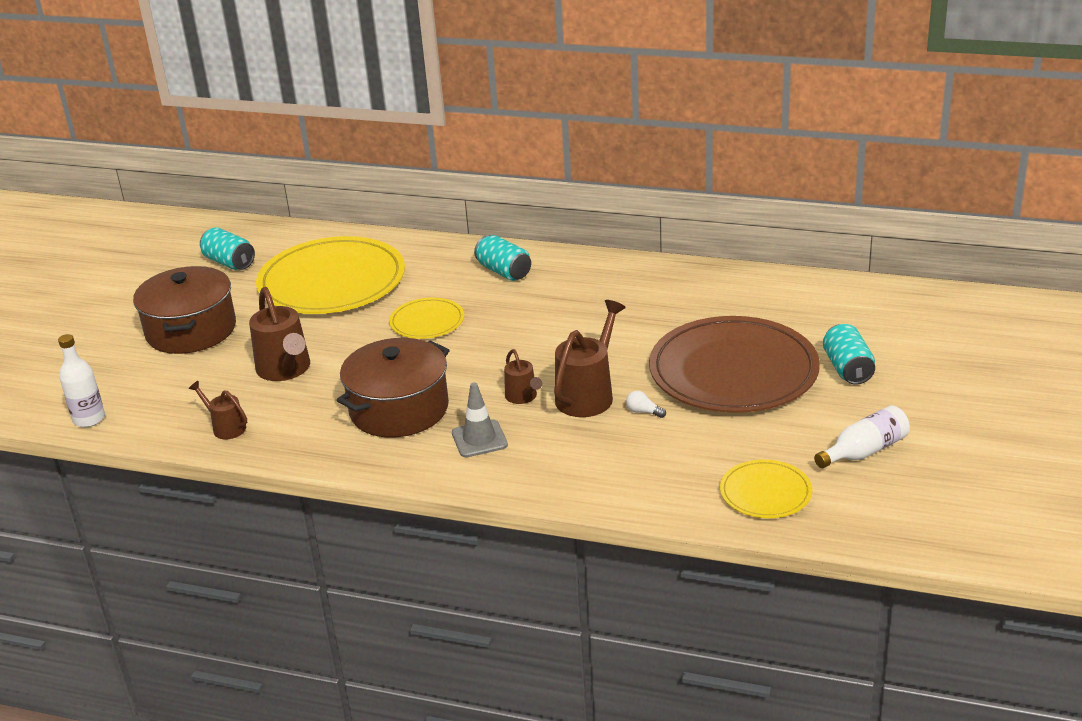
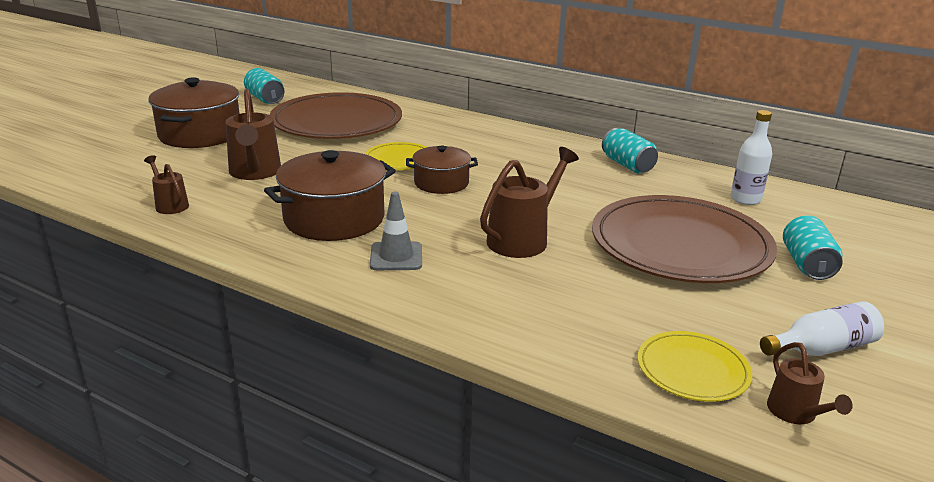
camera: 10 degrees right, 5 degrees down
white bottle [58,334,105,428] -> white bottle moved to [731,110,772,205]
yellow plate [256,236,405,314] -> brown plate [270,92,402,139]
turquoise can [474,235,531,281] -> turquoise can moved to [602,128,658,173]
brown watering can [504,349,542,404] -> brown watering can moved to [767,342,853,424]
white light bulb [626,391,666,418] -> none
none -> brown pot [406,146,478,194]

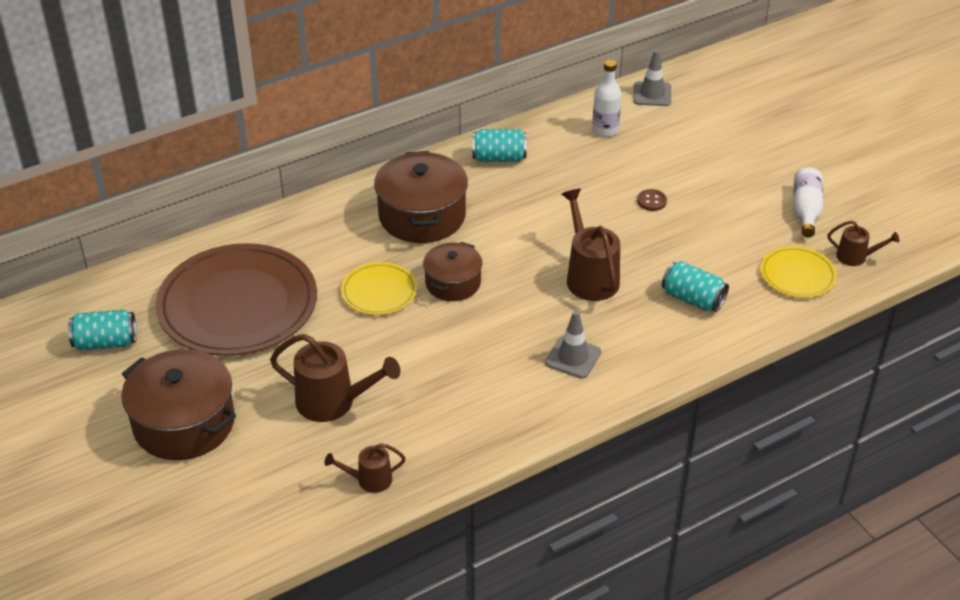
camera: 60 degrees left, 15 degrees up
brown pot [264,150,396,241] -> brown pot moved to [374,151,468,243]
brown plate [592,195,777,283] -> brown button [637,189,667,211]
turquoise can [783,215,843,280] -> turquoise can moved to [662,261,729,312]
none -> grey traffic cone [634,50,671,106]

